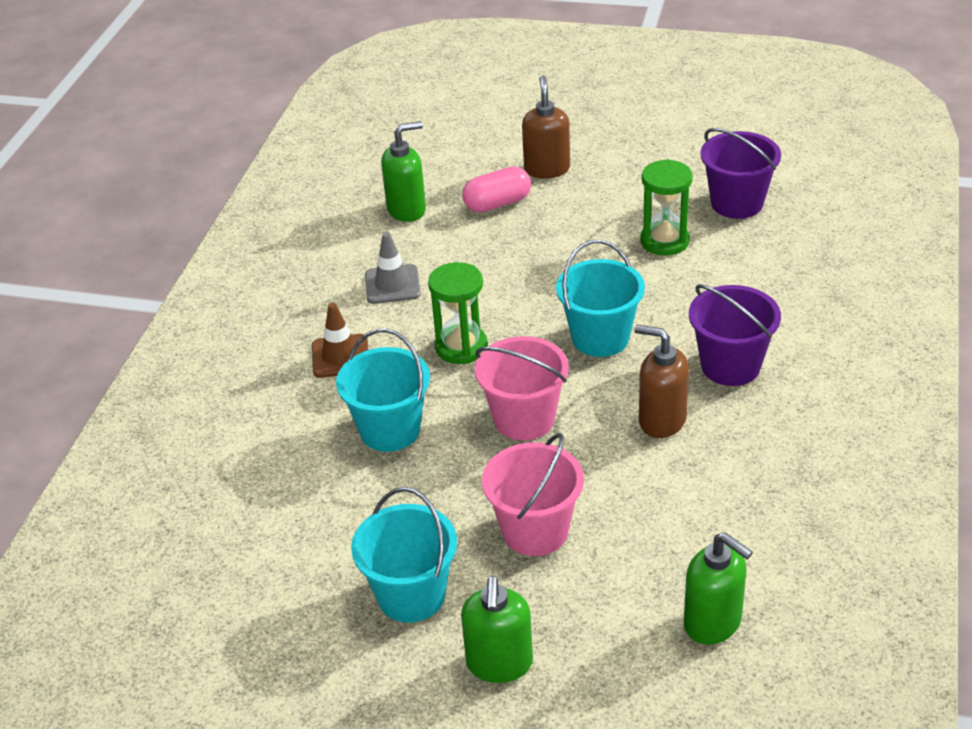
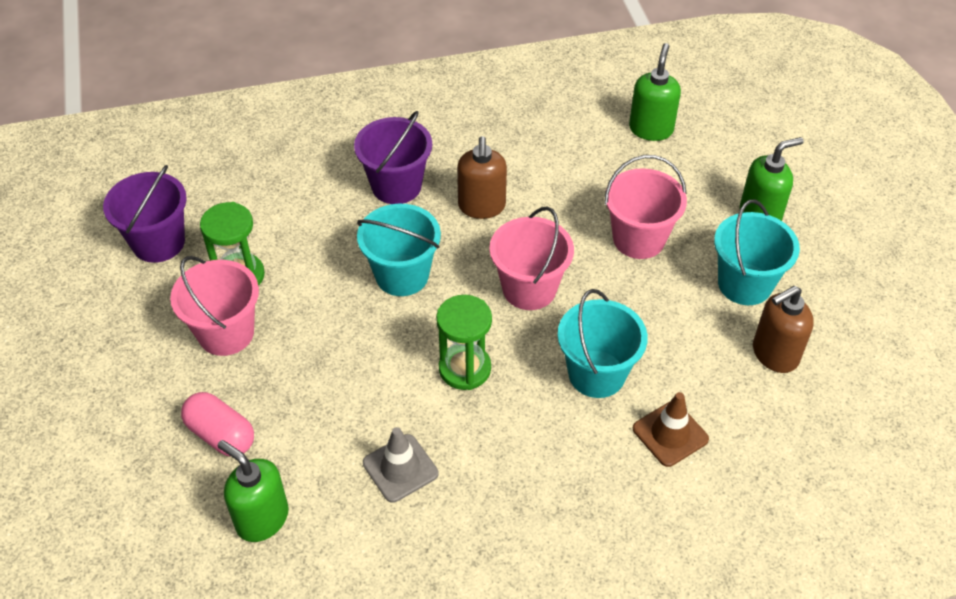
camera: 120 degrees left, 10 degrees up
brown traffic cone [312,303,368,378] -> brown traffic cone moved to [633,392,709,467]
brown soap dispenser [522,75,570,179] -> brown soap dispenser moved to [753,286,814,373]
none -> pink bucket [170,256,259,356]

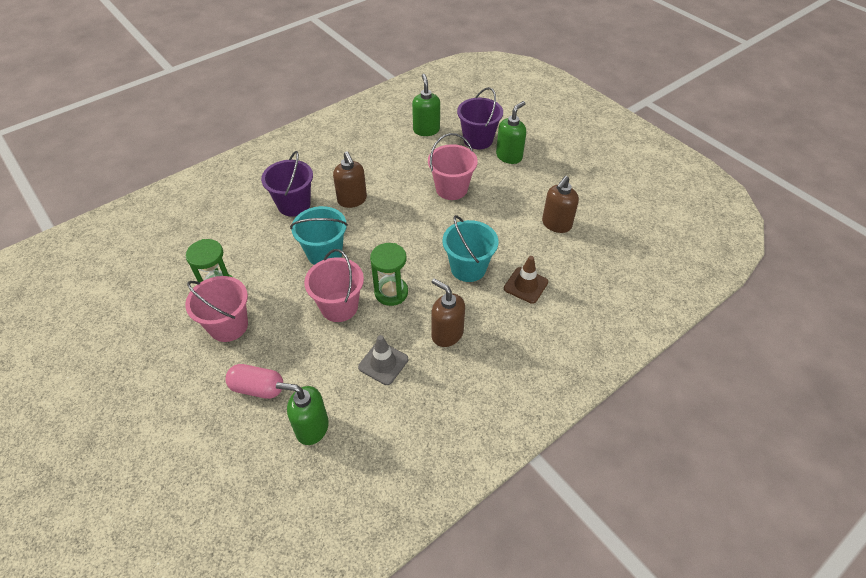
camera: 25 degrees left, 0 degrees up
purple bucket [103,165,187,263] -> purple bucket moved to [457,87,503,149]
pink bucket [490,207,574,310] -> pink bucket moved to [304,249,364,322]
turquoise bucket [714,199,800,305] -> none
none -> brown soap dispenser [431,278,465,347]

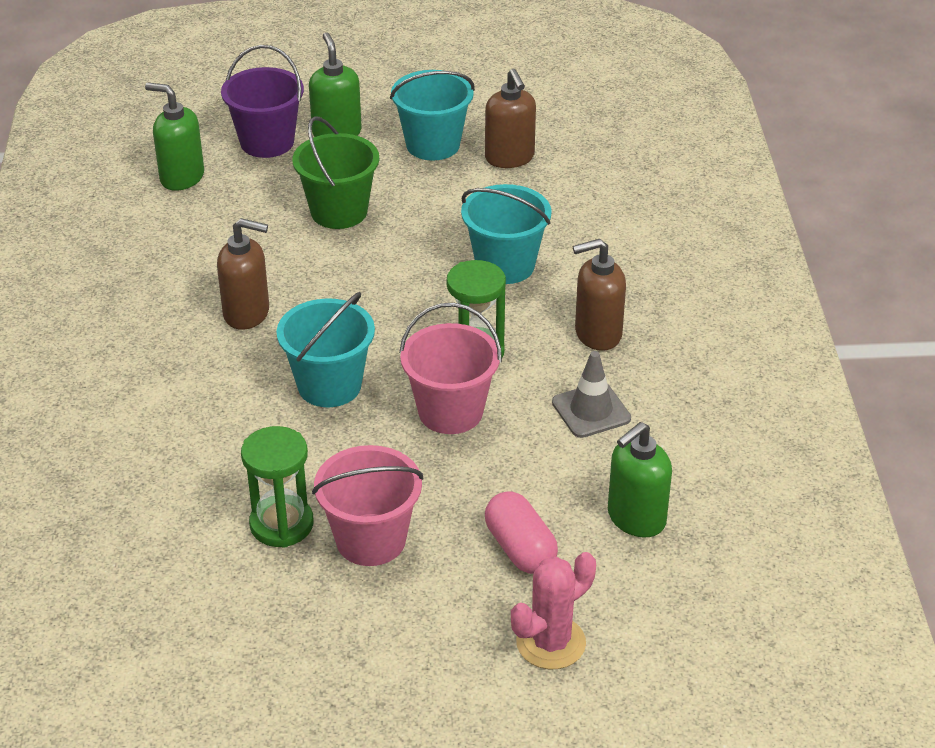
camera: 55 degrees left, 10 degrees down
pink capsule [225,364,283,399] -> pink capsule turned 75 degrees counterclockwise [485,491,558,574]
purple bucket [261,151,313,216] -> none
pink bucket [428,133,478,200] -> green bucket [292,116,379,229]
brown traffic cone [504,256,548,304] -> none
none -> turquoise bucket [390,70,475,161]
none -> pink cactus [511,552,596,669]

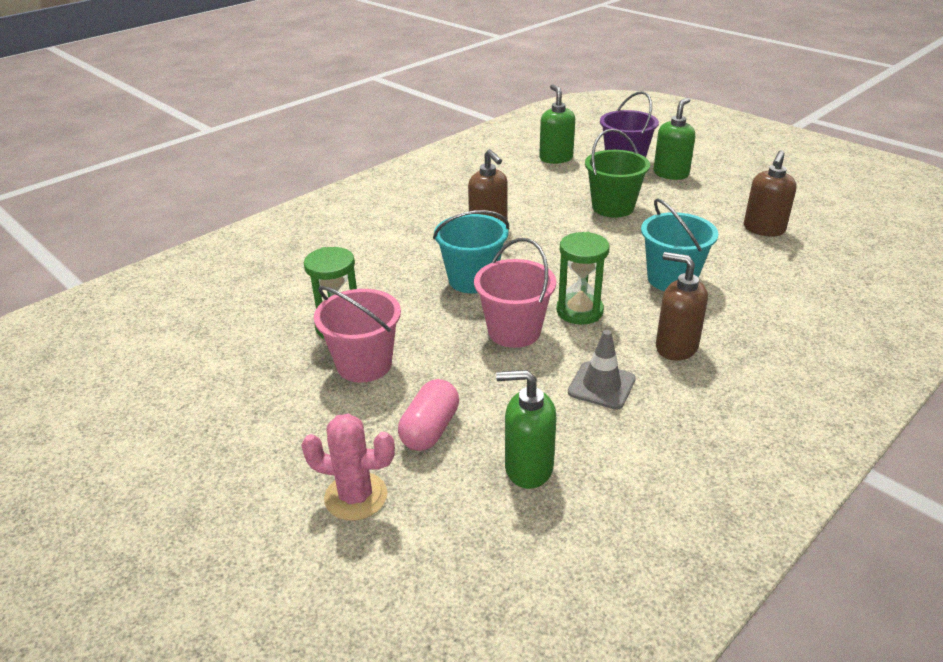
camera: 50 degrees right, 5 degrees down
turquoise bucket [390,70,475,161] -> none

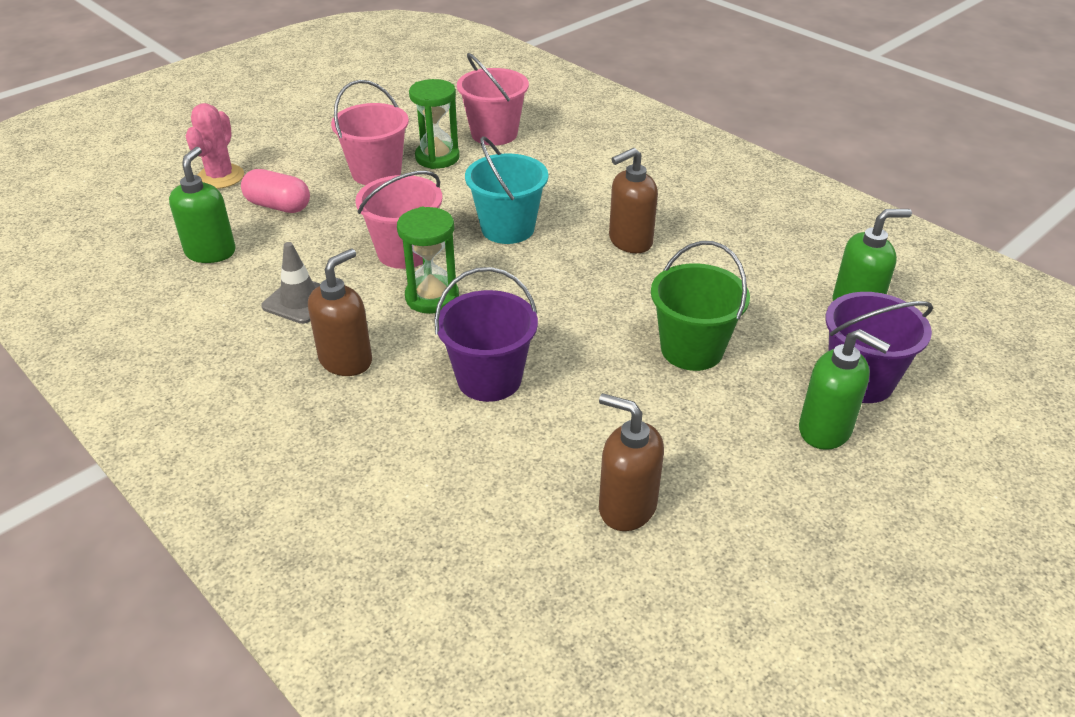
camera: 90 degrees right, 5 degrees up
turquoise bucket [641,198,718,291] -> purple bucket [434,267,538,402]
none -> pink bucket [457,53,529,146]

